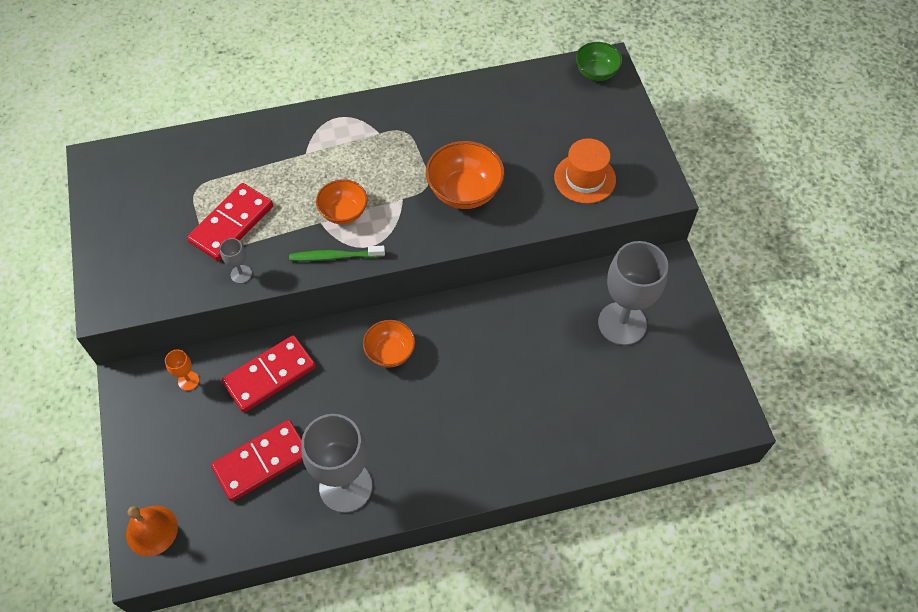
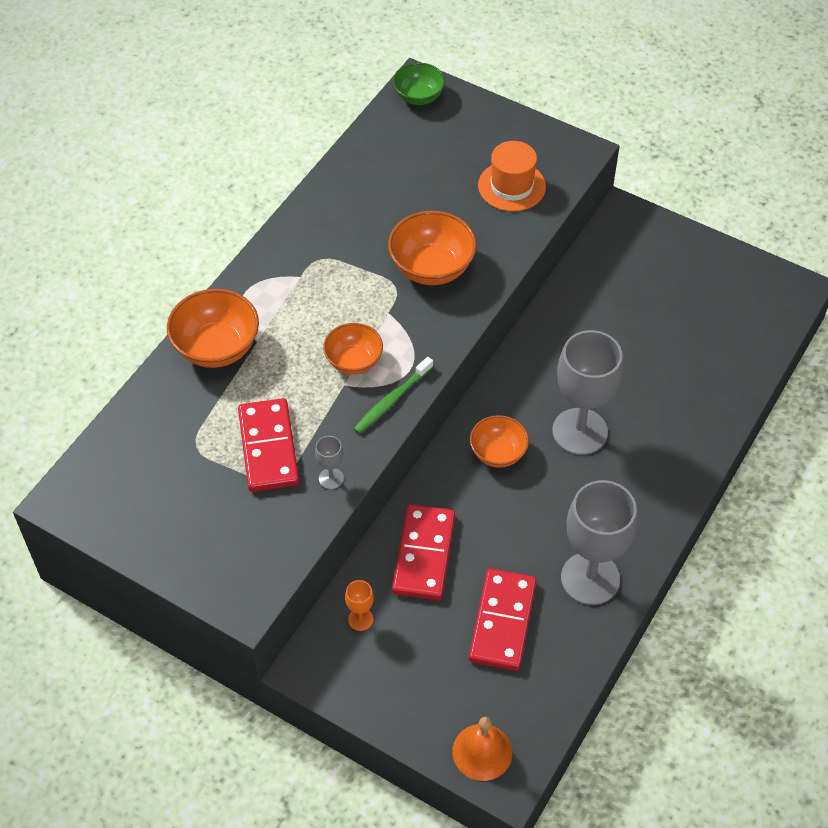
camera: 45 degrees left, 5 degrees down
grey goblet [598,241,668,345] -> grey goblet moved to [552,330,623,455]
none -> orange bowl [167,289,259,368]

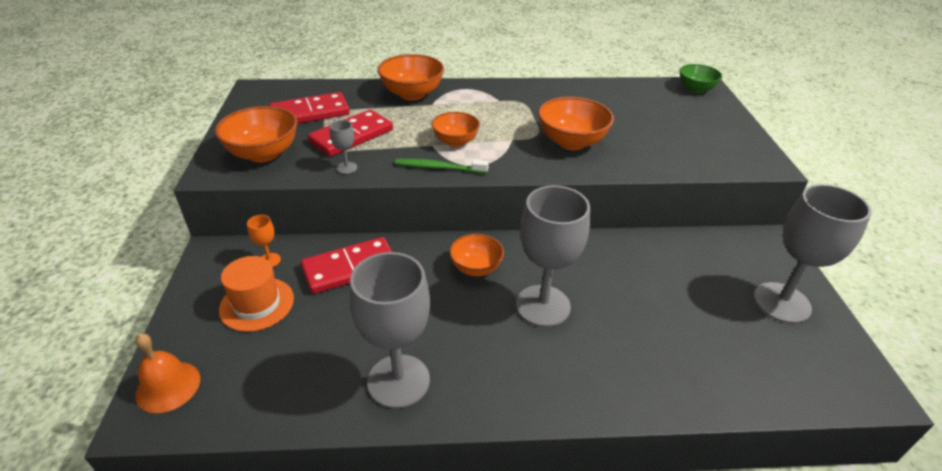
camera: 55 degrees right, 15 degrees down
red domino [469,568,537,671] -> red domino moved to [270,92,350,124]
orange hat [478,141,546,212] -> orange hat moved to [219,256,294,332]
none -> orange bowl [215,106,297,162]
none -> grey goblet [754,184,872,324]

